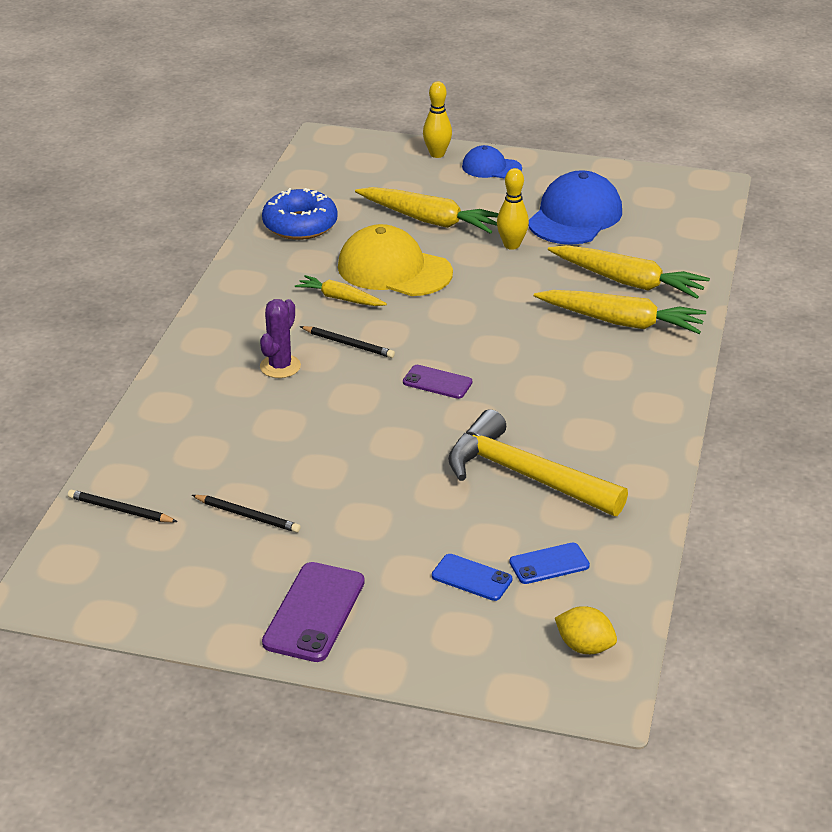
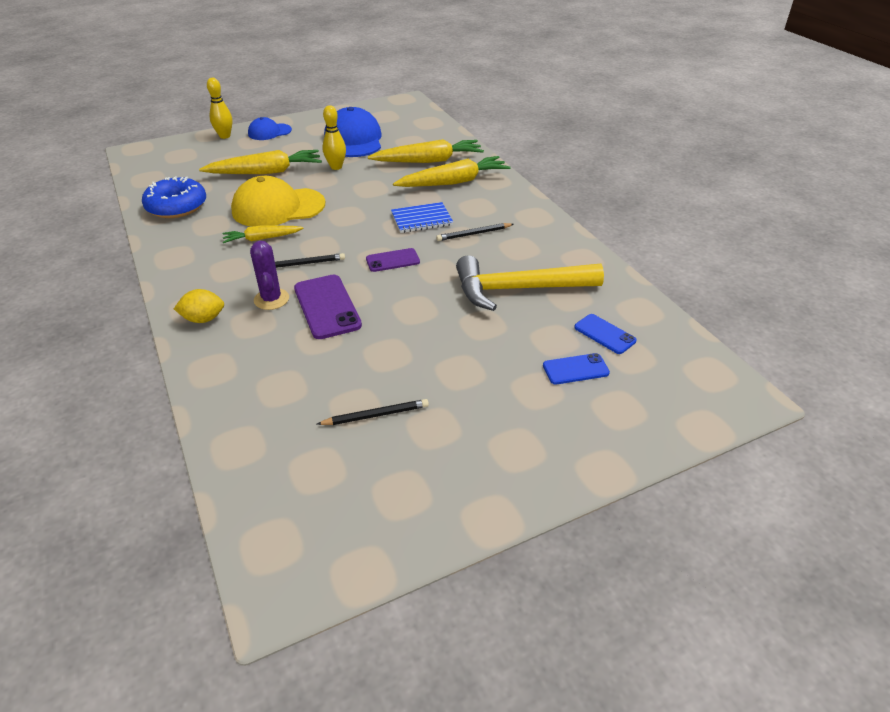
camera: 40 degrees left, 5 degrees up
black pencil [68,489,178,522] -> black pencil moved to [436,223,514,241]
purple phone [262,562,365,662] -> purple phone moved to [294,275,362,339]
blue phone [509,543,590,584] -> blue phone turned 75 degrees counterclockwise [574,314,637,354]
yellow lemon [555,606,617,654] -> yellow lemon moved to [174,289,224,323]
none -> blue notebook [391,202,453,233]

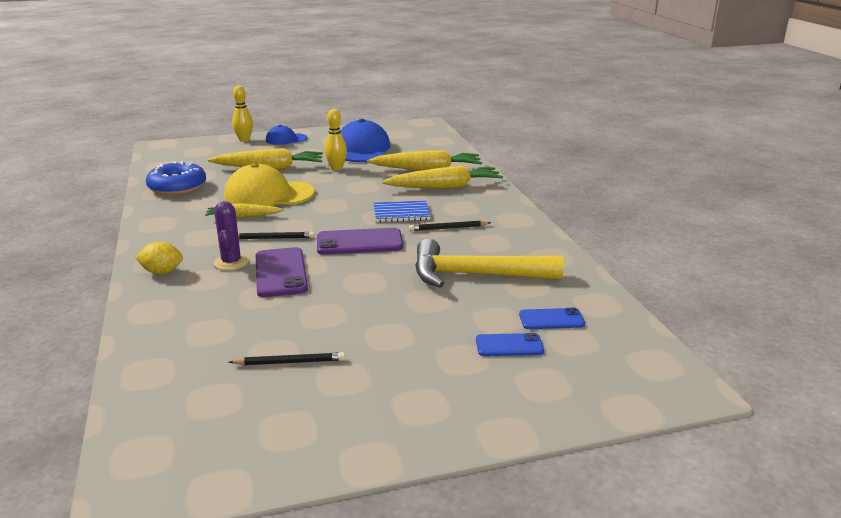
camera: 10 degrees right, 15 degrees down
purple phone [366,248,420,272] -> purple phone [317,228,403,255], size x1.66
blue phone [574,314,637,354] -> blue phone turned 60 degrees counterclockwise [519,308,585,329]

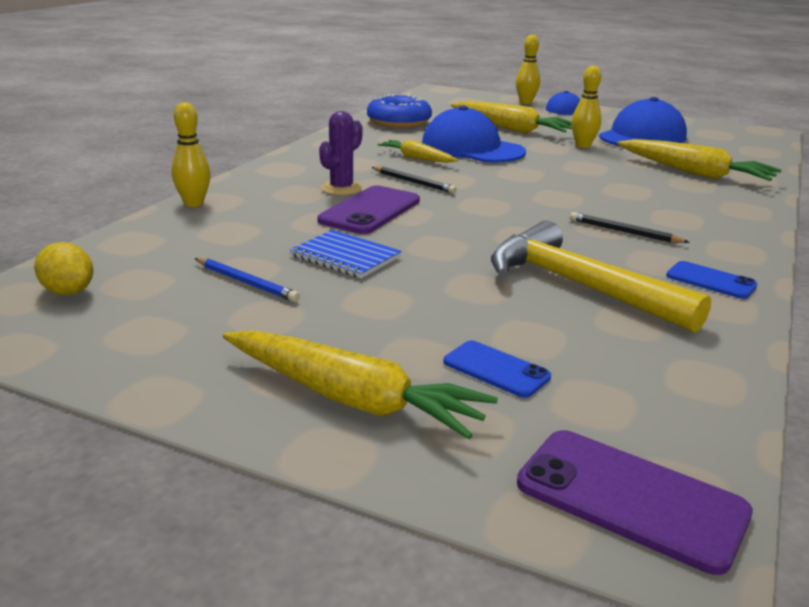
camera: 40 degrees right, 0 degrees up
yellow lemon [135,241,183,274] -> yellow lemon moved to [34,242,94,295]
yellow cap [224,163,315,206] -> blue cap [422,105,526,163]
black pencil [229,352,345,365] -> blue pencil [195,258,300,302]
purple phone [317,228,403,255] -> purple phone moved to [517,430,753,575]
blue notebook [374,200,431,222] -> blue notebook moved to [290,230,402,278]
yellow carrot [382,165,503,189] -> yellow carrot moved to [223,330,498,439]
blue phone [519,308,585,329] -> blue phone moved to [666,261,758,299]
none -> yellow bowling pin [172,102,211,207]

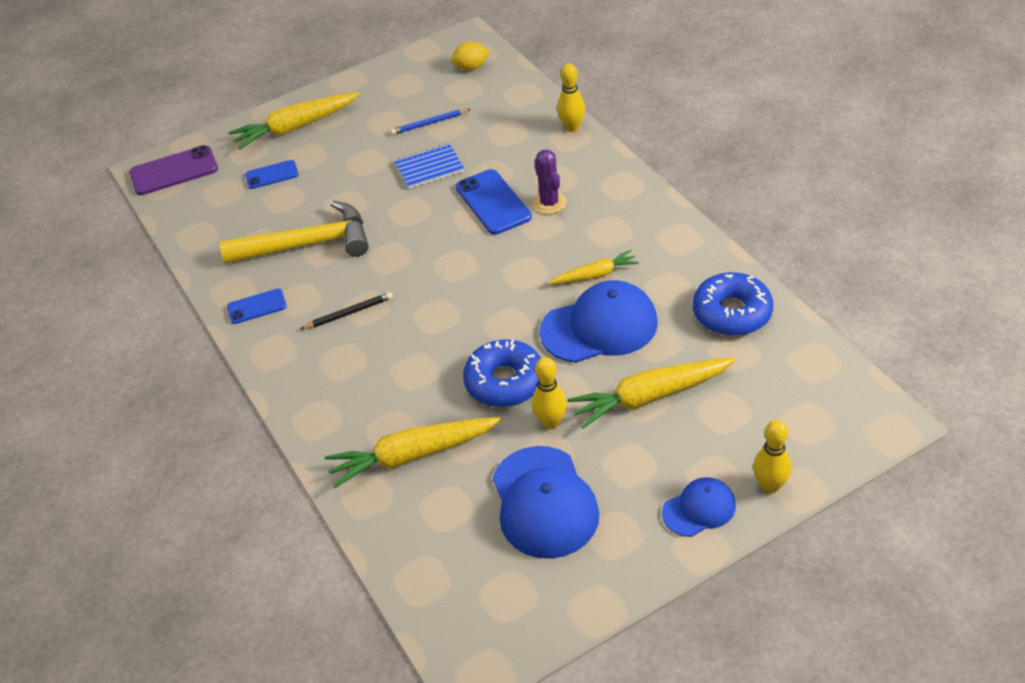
camera: 130 degrees right, 20 degrees up
purple phone [318,186,420,234] -> blue phone [456,169,532,235]
black pencil [372,167,457,194] -> none
none -> blue donut [463,339,541,407]

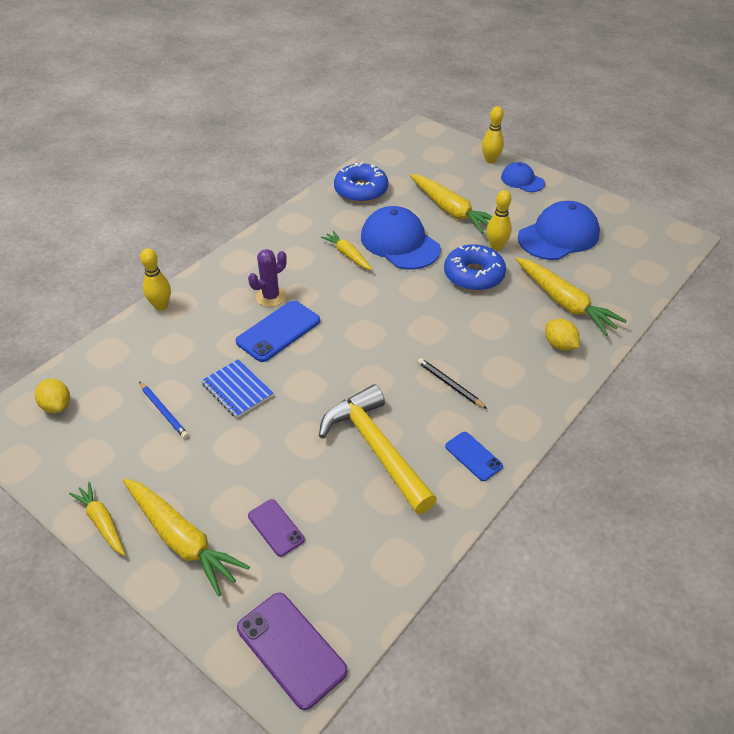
camera: 115 degrees left, 0 degrees up
blue phone [245,160,299,189] -> purple phone [248,499,305,557]
none -> yellow carrot [69,482,125,556]
none -> yellow lemon [546,319,580,351]

